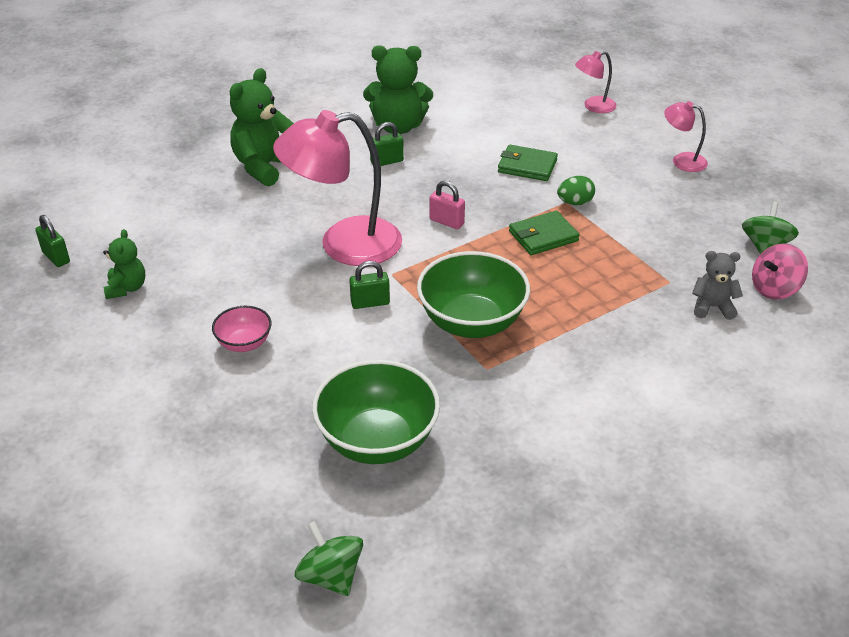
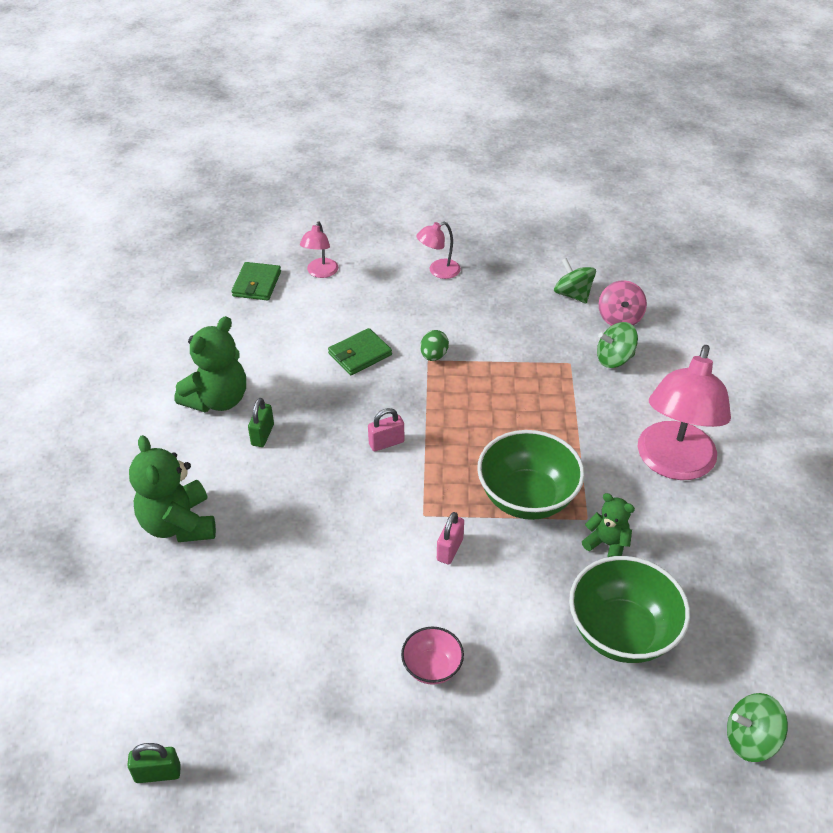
camera: 55 degrees left, 5 degrees up
green teddy bear [103,229,145,299] -> green teddy bear moved to [582,493,635,557]
pink lamp [273,110,402,266] -> pink lamp moved to [638,345,731,480]
green padlock [349,261,390,309] -> pink padlock [437,512,464,564]
green wallet [509,211,580,255] -> green wallet moved to [231,262,281,300]
grey teddy bear [692,251,743,320] -> green spinning top [597,322,638,368]

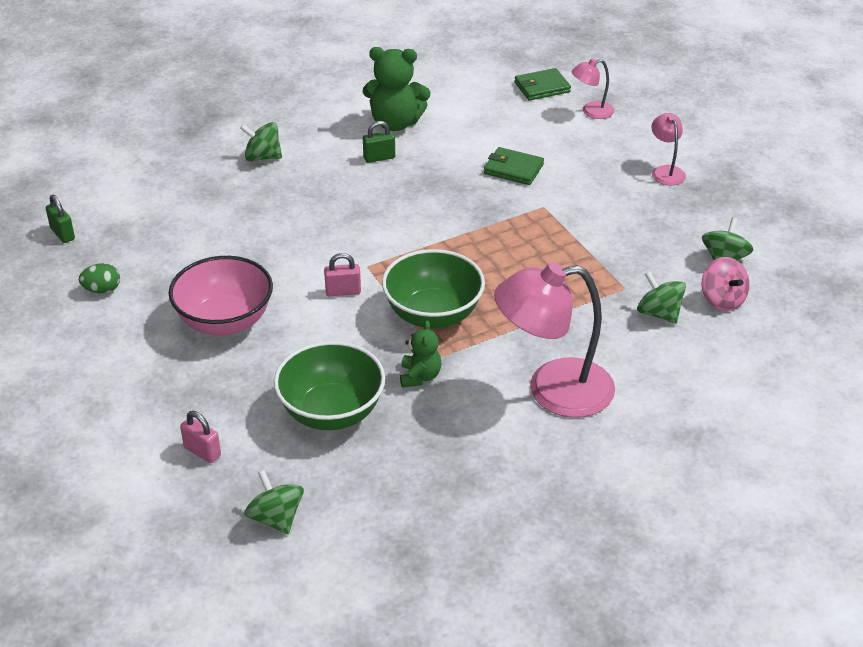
camera: 60 degrees right, 5 degrees down
green teddy bear [129,435,216,542] -> green spinning top [240,122,282,161]
pink padlock [368,408,404,451] -> pink padlock moved to [180,411,221,463]
pink bowl [401,627,464,685] -> pink bowl [168,256,273,336], size x1.93
pink lamp [416,222,461,279] -> pink lamp turned 45 degrees clockwise [651,113,686,186]
green egg [420,330,449,361] -> green egg moved to [79,263,120,293]
pink spinning top [599,280,647,326] -> pink spinning top turned 90 degrees counterclockwise [702,257,750,311]

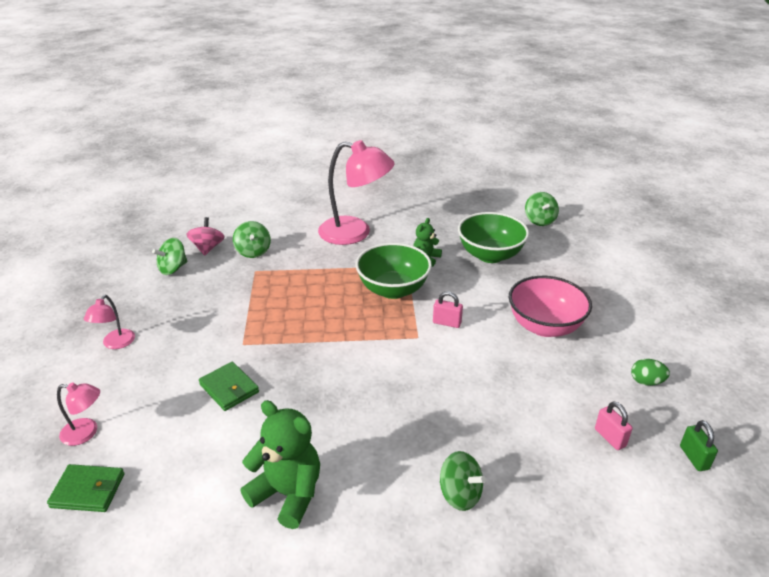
camera: 155 degrees left, 5 degrees down
pink padlock [180,411,221,463] -> pink padlock moved to [595,401,633,450]
green padlock [363,121,395,163] -> none

